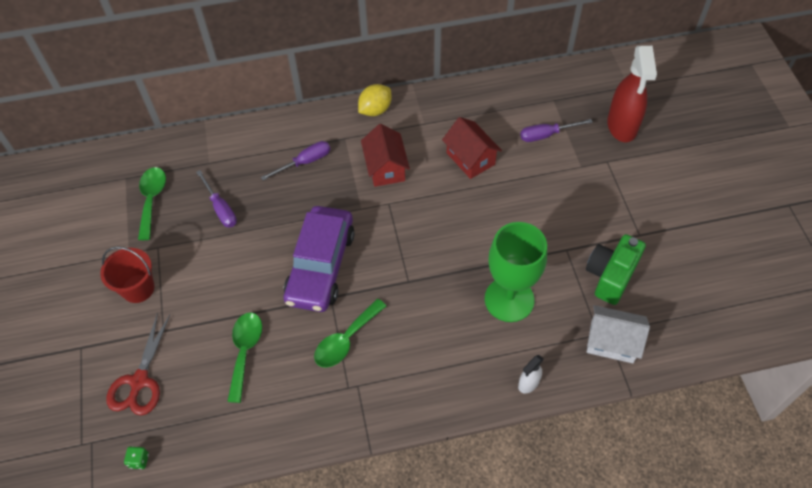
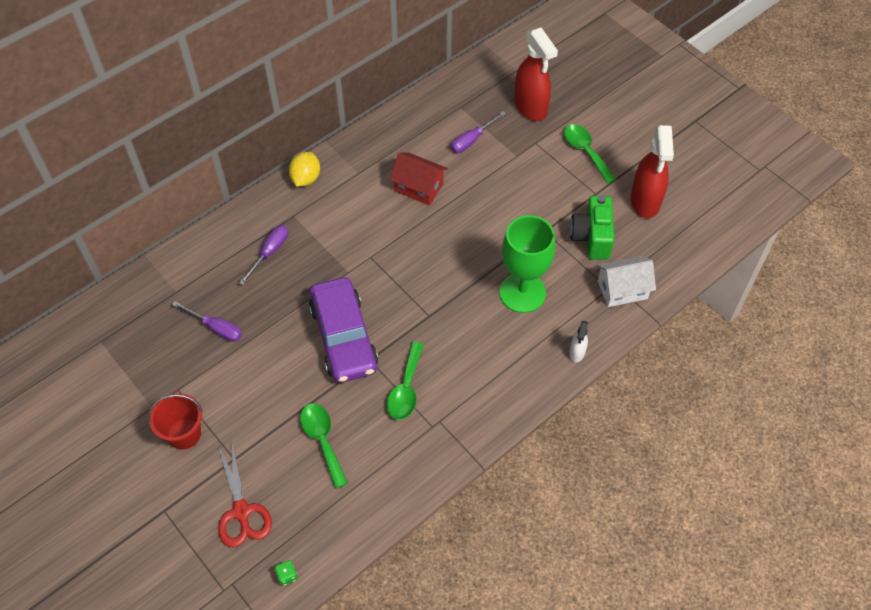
camera: 30 degrees left, 0 degrees up
green spoon [138,167,166,240] -> green spoon moved to [564,124,616,184]
red house [361,124,410,187] -> none
none -> red spray bottle [631,125,674,218]

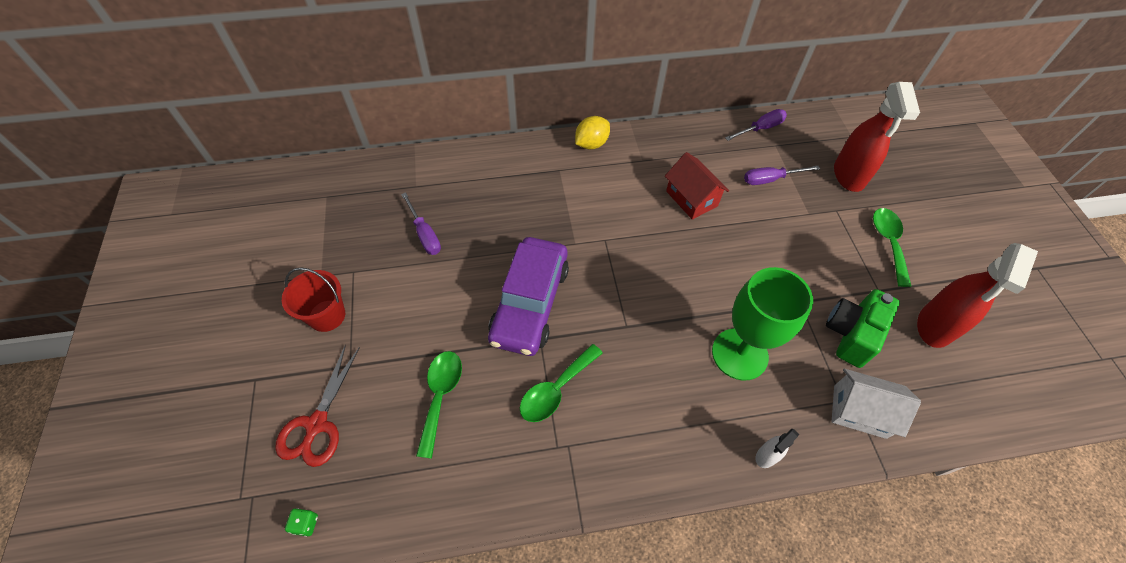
camera: 30 degrees right, 0 degrees up
purple screwdriver [239,225,288,285] -> purple screwdriver moved to [725,109,787,141]

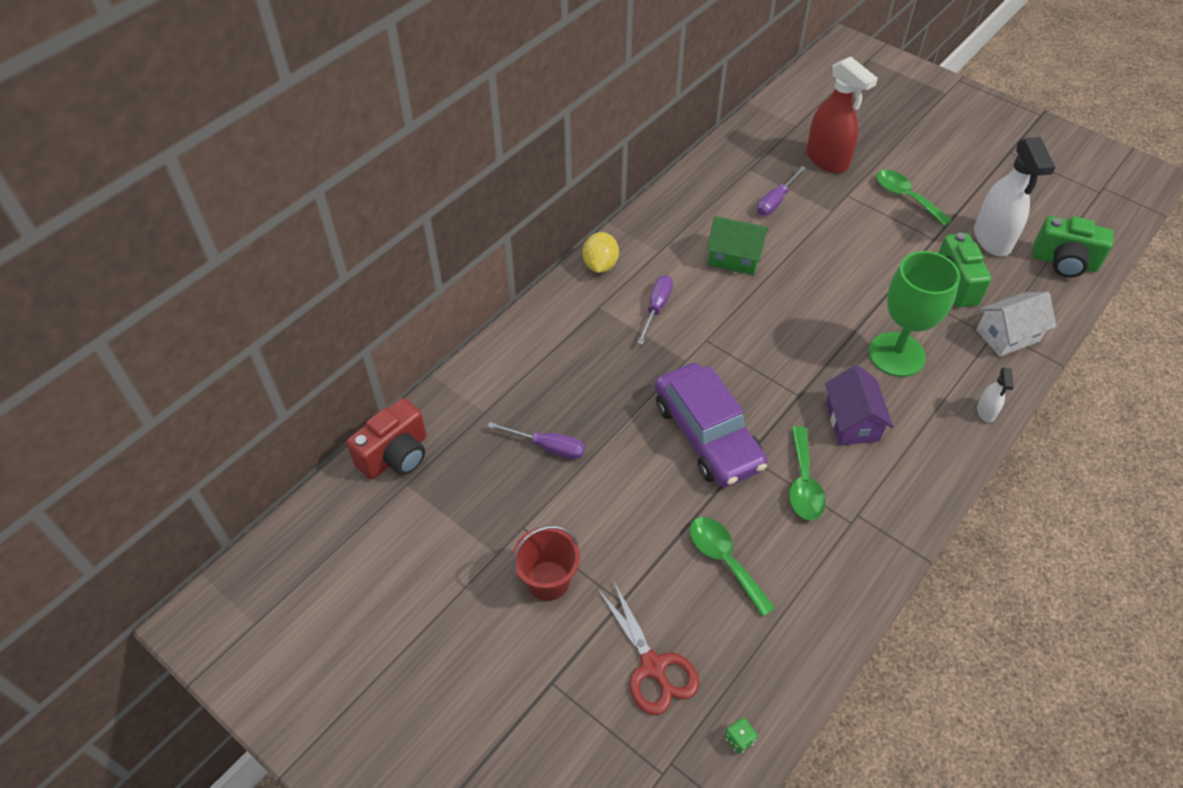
camera: 40 degrees left, 5 degrees down
red house [665,152,729,220] -> green house [707,216,768,275]
purple screwdriver [725,109,787,141] -> purple screwdriver moved to [638,275,673,345]
red spray bottle [917,243,1038,348] -> white spray bottle [974,137,1055,256]
none -> red camera [346,398,426,480]
none -> purple house [825,365,894,445]
none -> green camera [1033,216,1114,278]

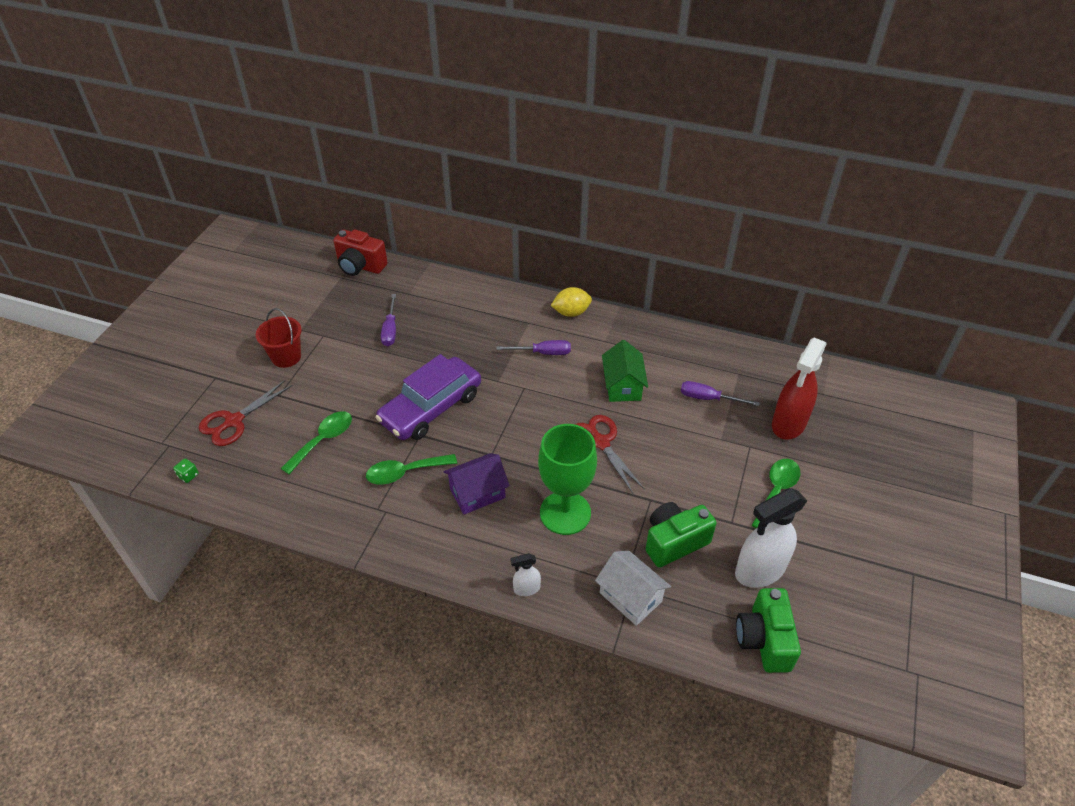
camera: 70 degrees right, 5 degrees down
none -> red scissors [575,415,645,493]

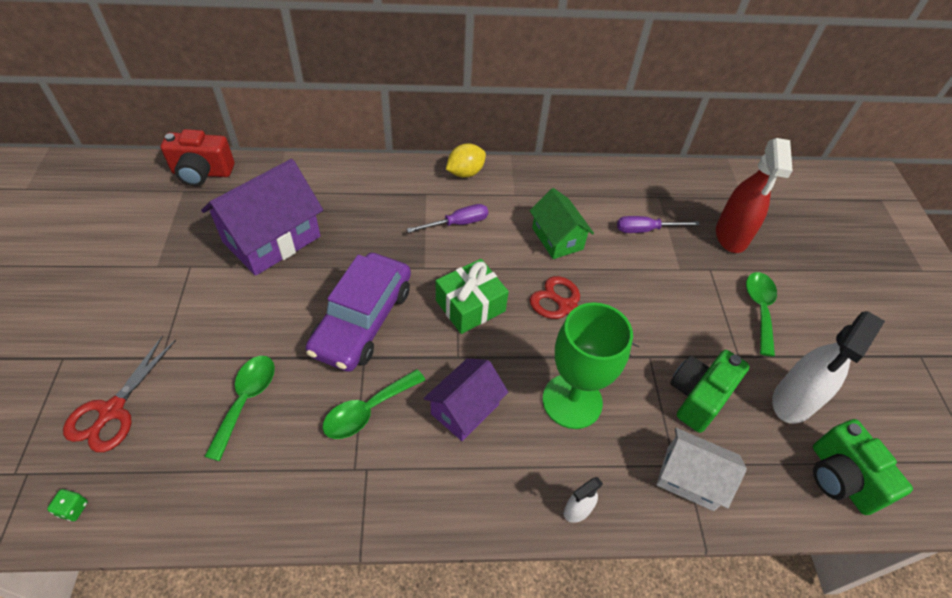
camera: 25 degrees left, 5 degrees up
red bucket [256,308,302,368] -> none
purple screwdriver [381,294,396,346] -> purple house [201,159,323,276]
none -> green gift [436,259,509,334]

